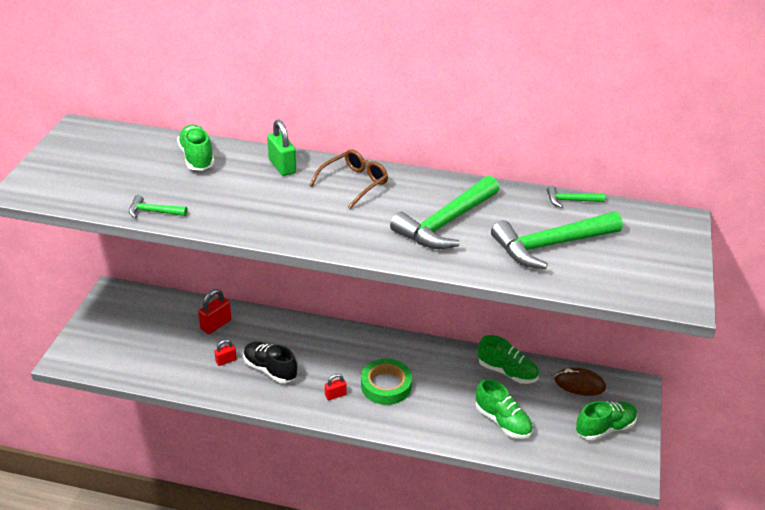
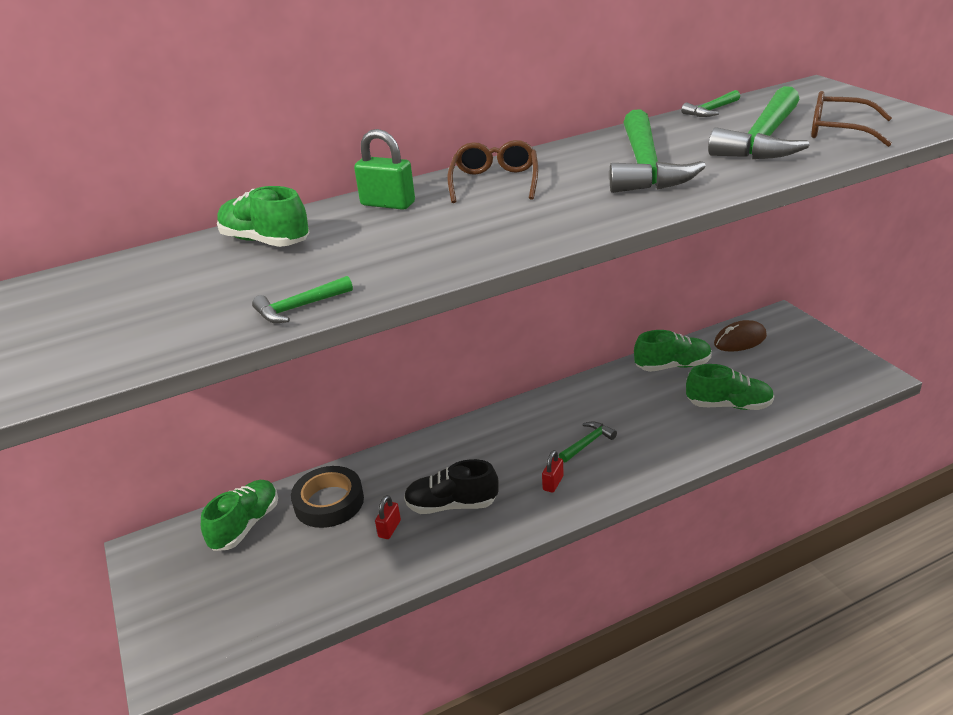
camera: 35 degrees left, 5 degrees down
red padlock [198,289,231,334] -> black tape [291,466,364,528]
green tape [361,359,412,405] -> green hammer [559,422,617,463]
green shoe [576,401,637,441] -> green shoe moved to [201,480,278,551]
none -> brown glasses [811,91,892,147]

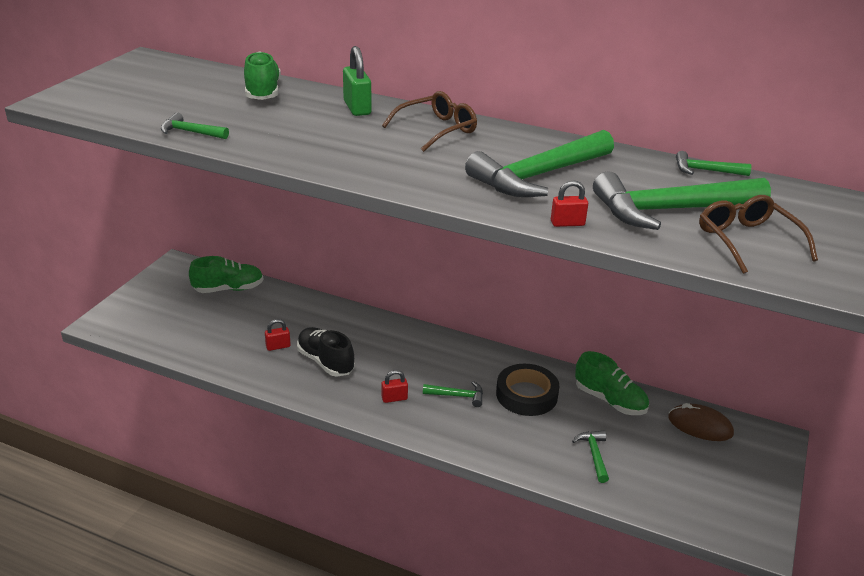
camera: 45 degrees right, 0 degrees up
black tape [291,466,364,528] -> black tape moved to [496,364,560,416]
green shoe [686,364,774,410] -> green hammer [572,431,609,483]
none -> red padlock [551,180,588,227]

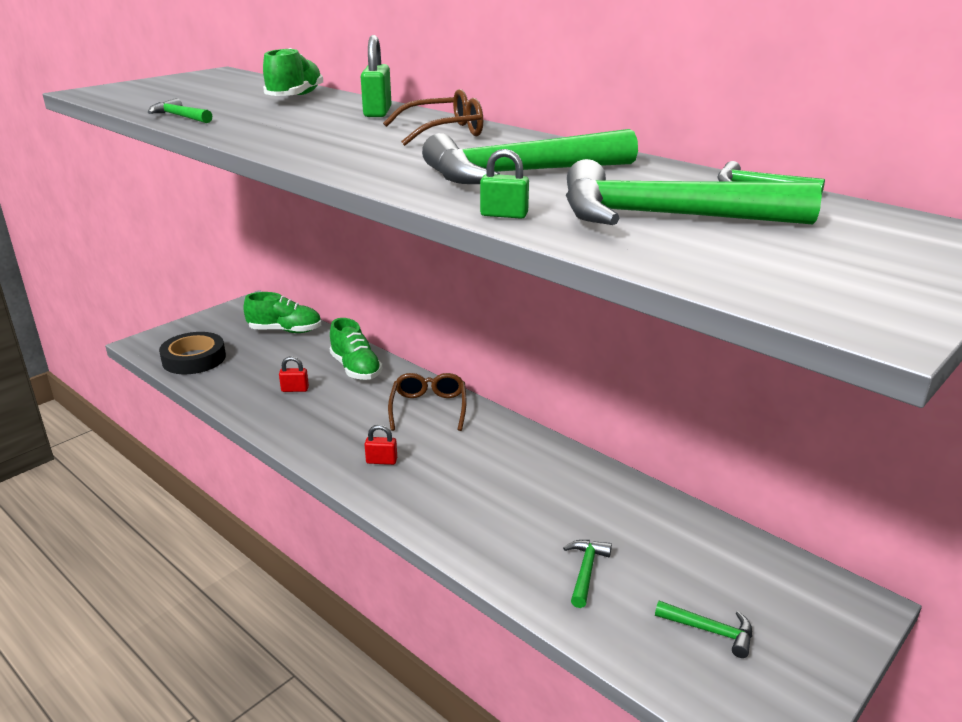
camera: 20 degrees right, 5 degrees down
black shoe [297,327,354,376] -> none
green hammer [423,381,483,407] -> green hammer moved to [655,601,752,658]
black tape [496,364,560,416] -> black tape moved to [159,332,226,374]
red padlock [551,180,588,227] -> green padlock [480,149,529,219]
green shoe [575,351,649,415] -> green shoe moved to [330,318,382,380]
brown mouse [668,403,734,441] -> none
brown glasses [699,195,818,274] -> brown glasses moved to [388,373,466,431]

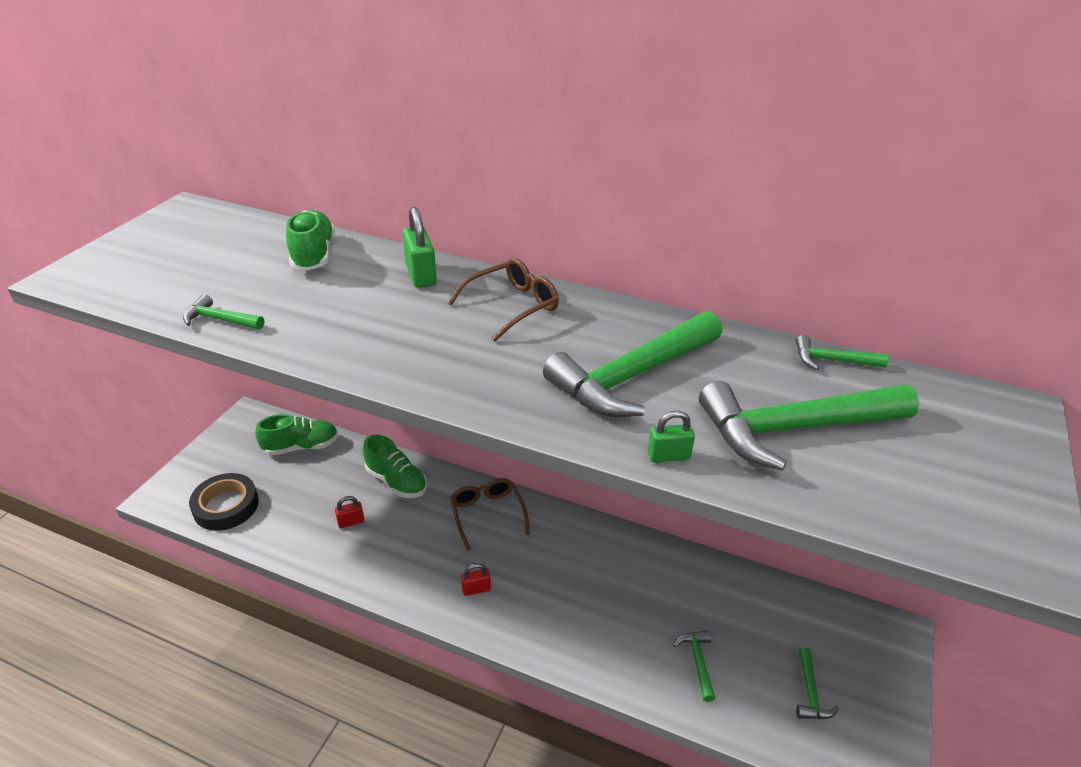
camera: 20 degrees left, 10 degrees up
green hammer [655,601,752,658] -> green hammer turned 90 degrees clockwise [796,647,839,719]

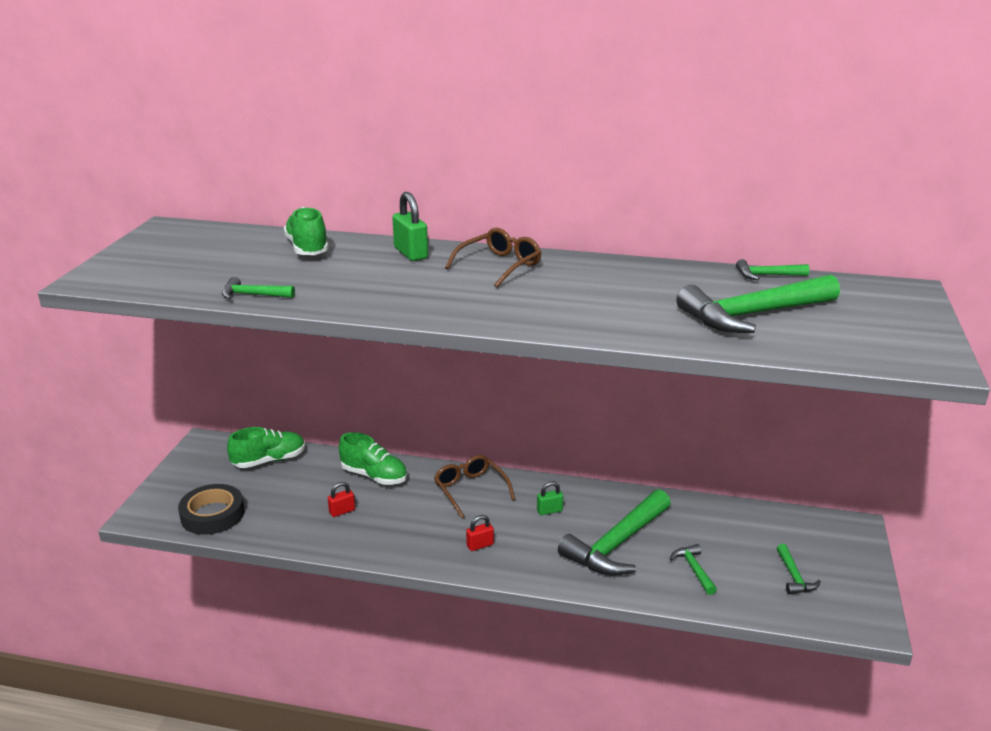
camera: 10 degrees left, 10 degrees down
green hammer [543,311,722,417] -> green hammer moved to [558,489,671,576]
green padlock [648,411,695,463] -> green padlock moved to [537,482,563,515]

